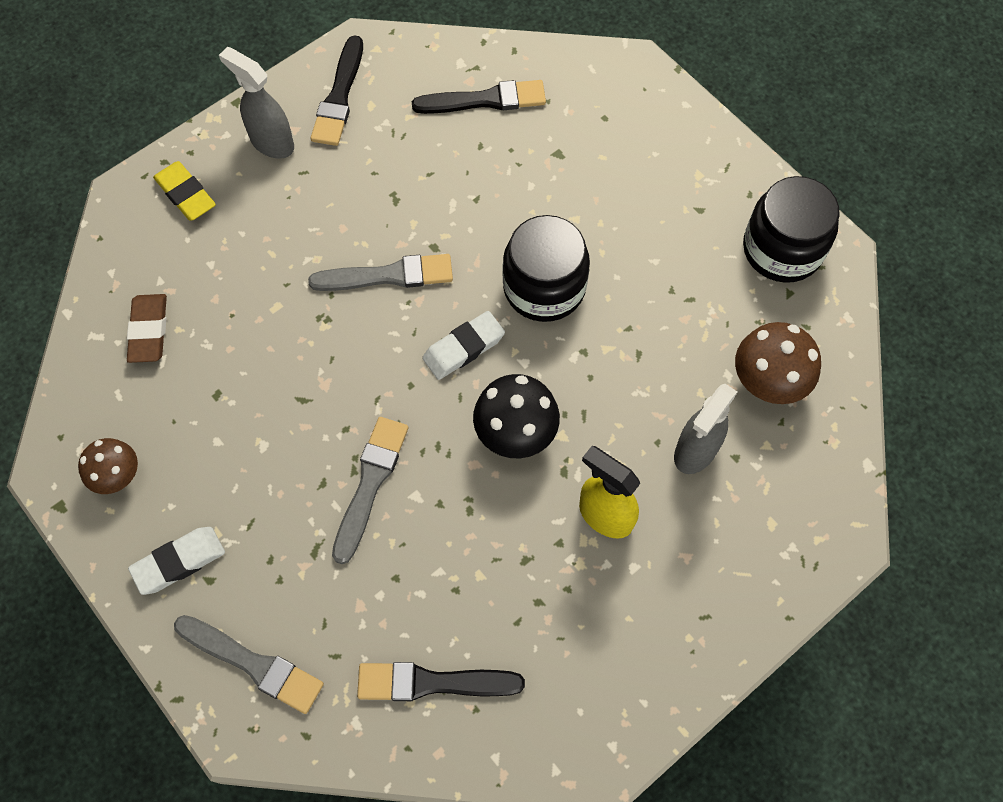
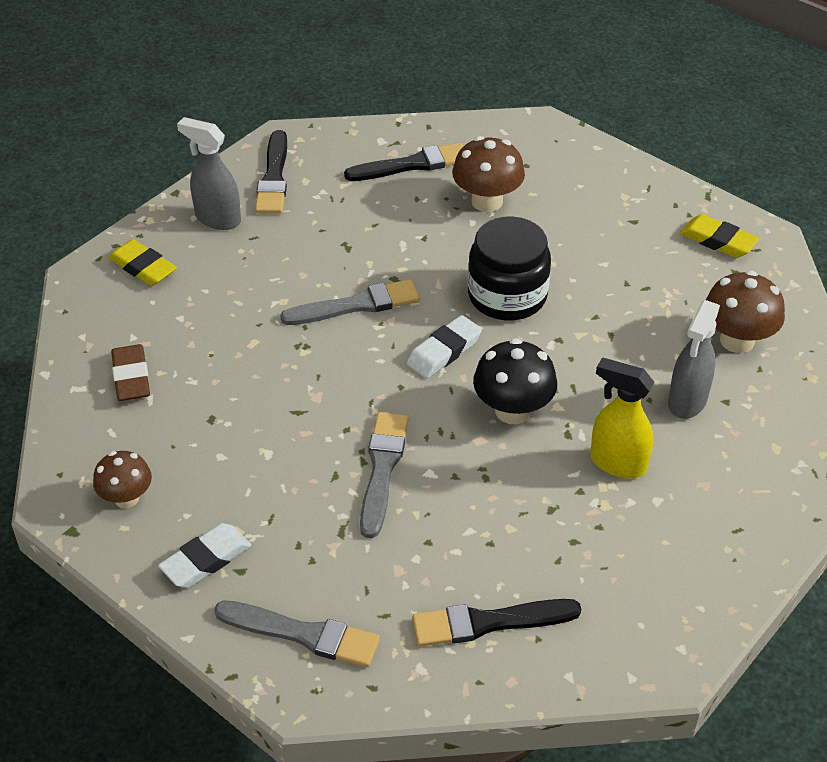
camera: 10 degrees left, 20 degrees down
black jar [743,176,840,283] -> yellow eraser [680,214,759,258]
none -> brown mushroom [452,136,525,212]

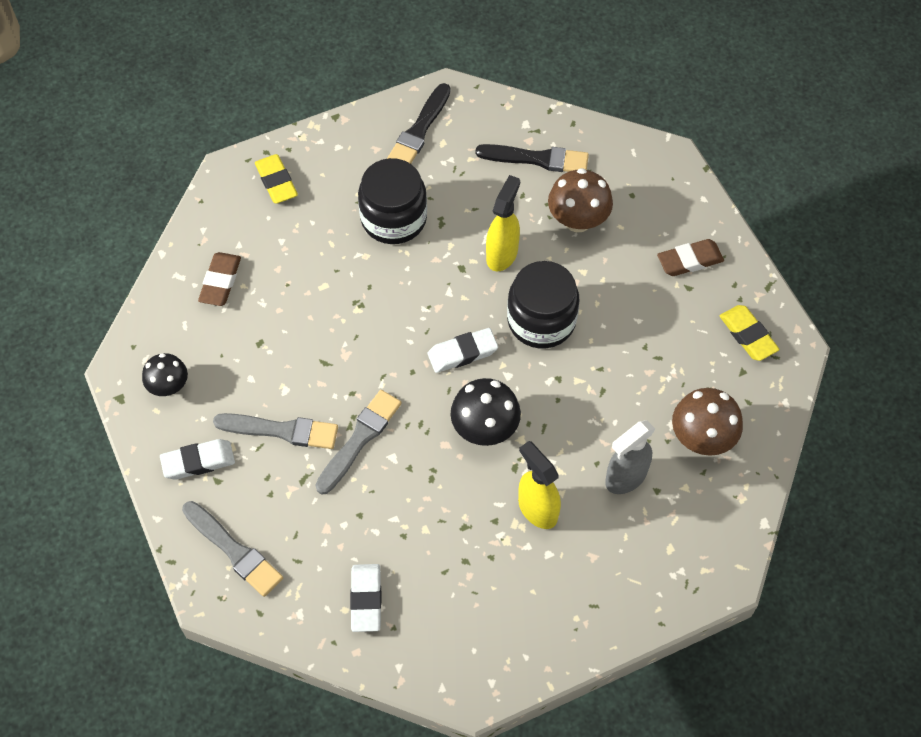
camera: 25 degrees right, 15 degrees up
brown mushroom [93,451,152,508] -> black mushroom [142,353,188,396]
grey spray bottle [177,117,241,230] -> none
grey brush [280,279,419,325] -> grey brush moved to [213,413,338,449]
black brush [412,599,581,647] -> white eraser [350,564,381,632]
none -> black jar [358,158,427,244]
none -> yellow spray bottle [486,175,520,271]
none -> brown eraser [657,239,724,276]

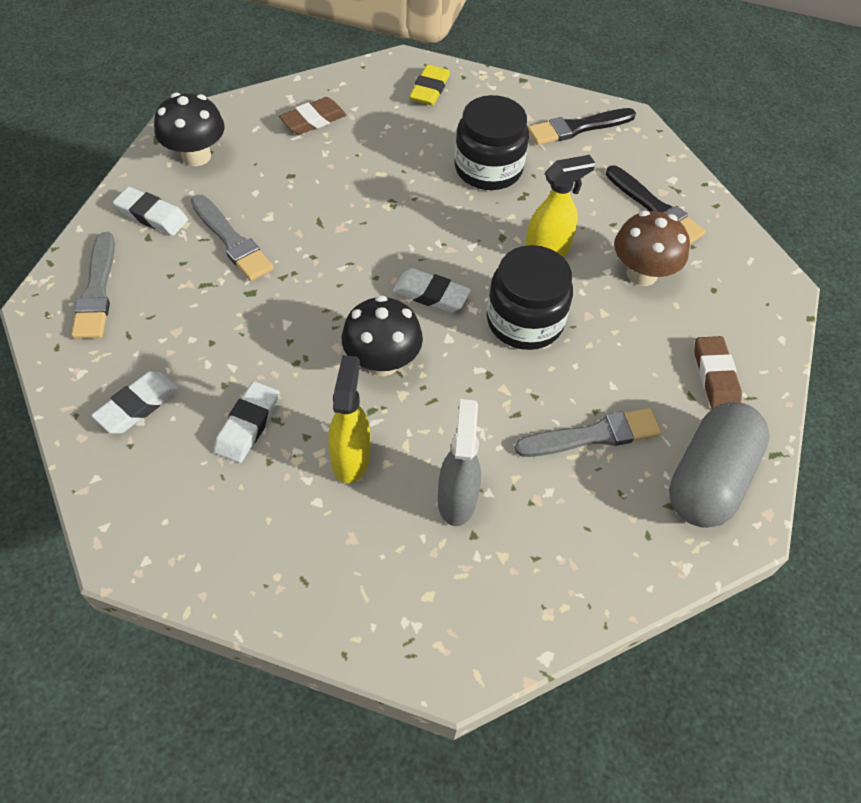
camera: 40 degrees right, 5 degrees down
black mushroom [142,353,188,396] -> black mushroom [154,93,225,166], size x1.51
grey brush [315,390,401,495] -> grey brush moved to [515,408,661,457]
grey spray bottle [605,421,655,494] -> grey spray bottle turned 90 degrees clockwise [438,399,481,526]
brown eraser [657,239,724,276] -> brown eraser turned 60 degrees clockwise [694,336,742,409]
brown mushroom [672,388,743,456] -> none
yellow eraser [720,305,780,361] -> grey capsule [669,402,770,528]
none -> white eraser [214,381,279,463]

